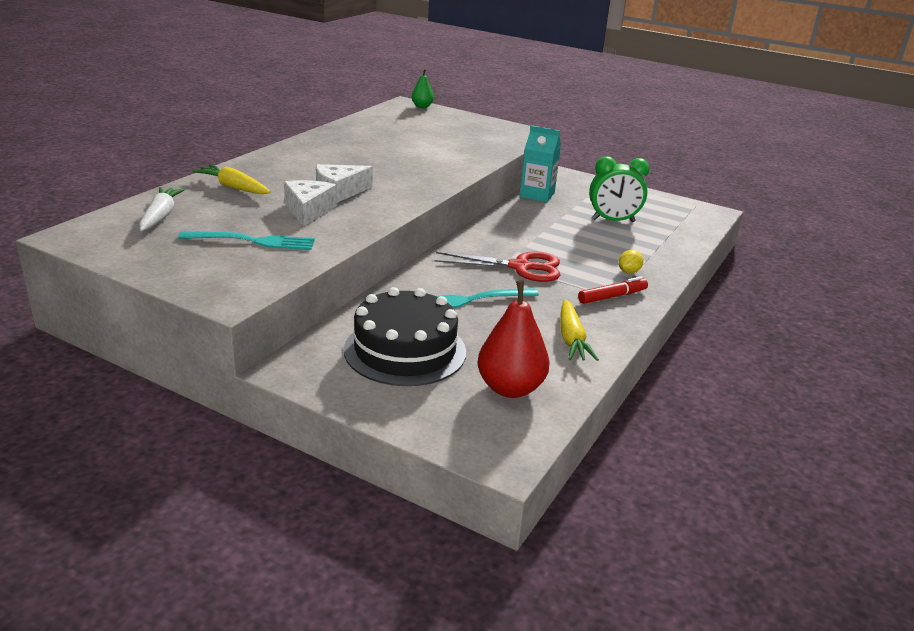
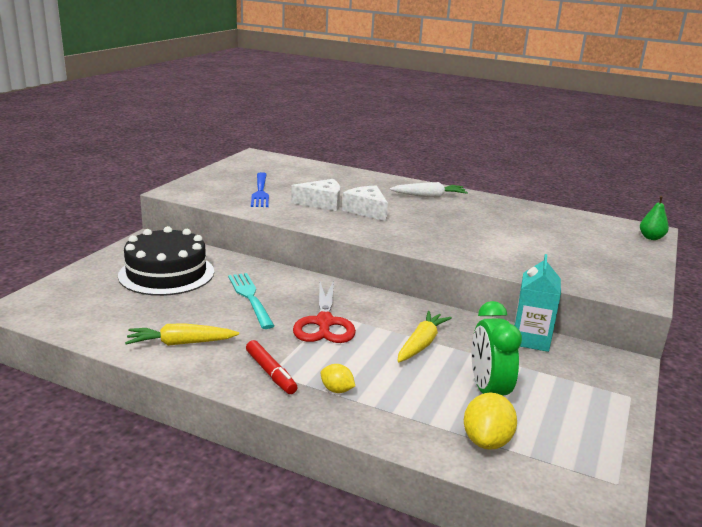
camera: 85 degrees right, 5 degrees down
white carrot [139,187,185,231] -> white carrot moved to [390,182,468,198]
turquoise fork [178,231,315,250] -> blue fork [251,172,269,207]
yellow carrot [192,164,271,194] -> yellow carrot moved to [397,311,452,362]
red pear [478,281,550,398] -> none
none -> yellow lemon [464,393,517,450]

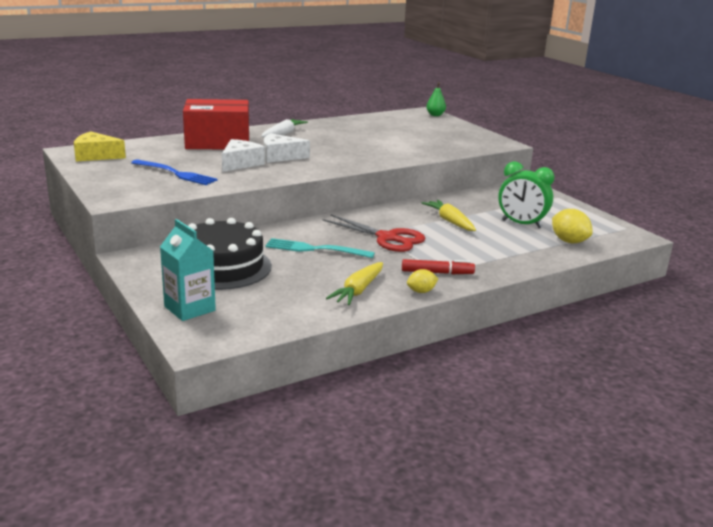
camera: 55 degrees left, 0 degrees up
yellow lemon [321,364,355,393] -> yellow lemon moved to [407,269,438,293]
turquoise carton [514,254,561,352] -> turquoise carton moved to [160,219,216,321]
none -> yellow cheese [74,131,126,161]
none -> red box [183,99,249,149]

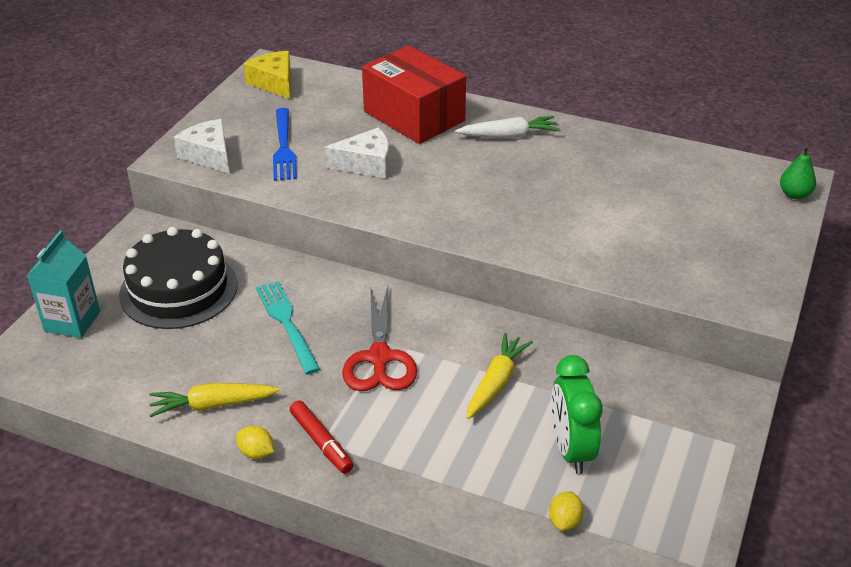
camera: 55 degrees right, 15 degrees up
white cheese [264,133,310,163] -> white cheese moved to [174,119,229,173]
yellow lemon [552,209,593,243] -> yellow lemon [549,491,584,531], size x0.60

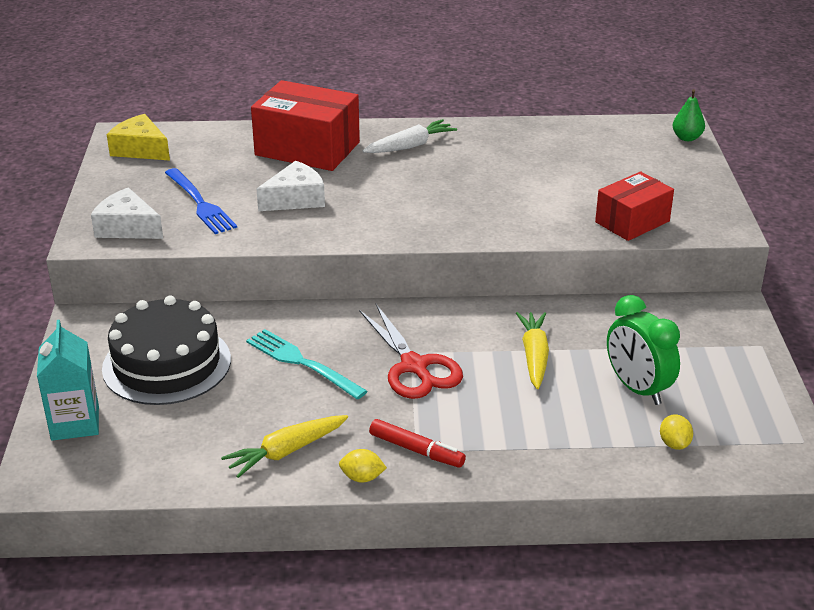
camera: 25 degrees left, 5 degrees down
none -> red box [595,172,674,241]

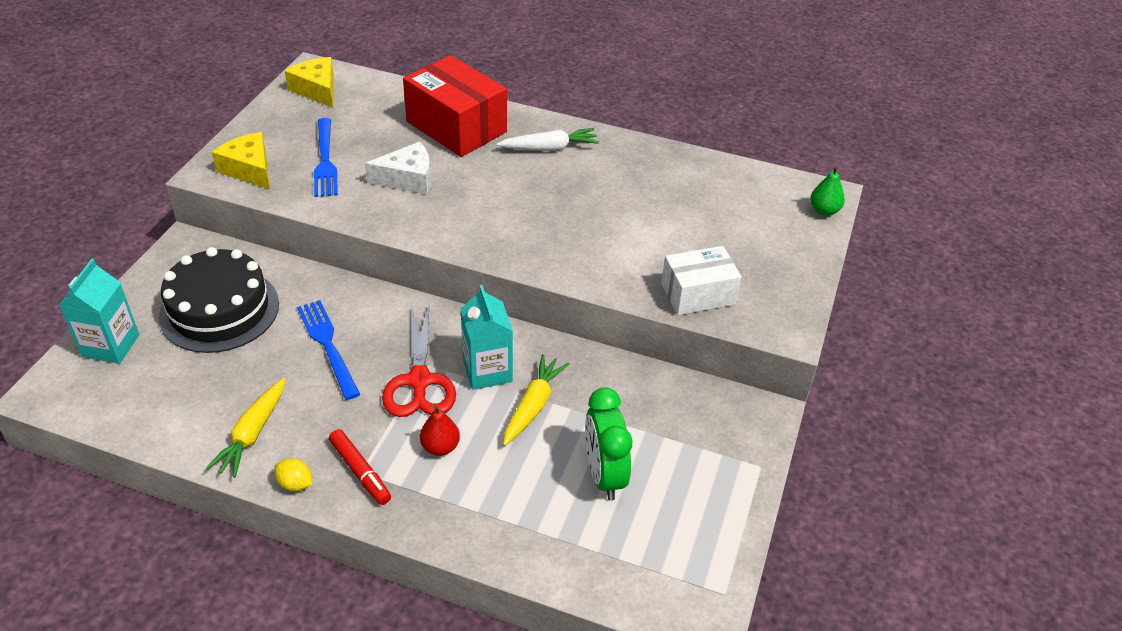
camera: 20 degrees right, 10 degrees up
white cheese [91,188,163,239] -> yellow cheese [212,132,270,189]
yellow carrot [221,415,348,478] -> yellow carrot turned 60 degrees counterclockwise [205,378,285,478]
turquoise fork [246,329,367,400] -> blue fork [297,300,360,400]
red box [595,172,674,241] -> white box [661,246,742,315]
yellow lemon [660,414,693,450] -> none
none -> red pear [420,405,460,456]
none -> turquoise carton [460,285,513,390]

